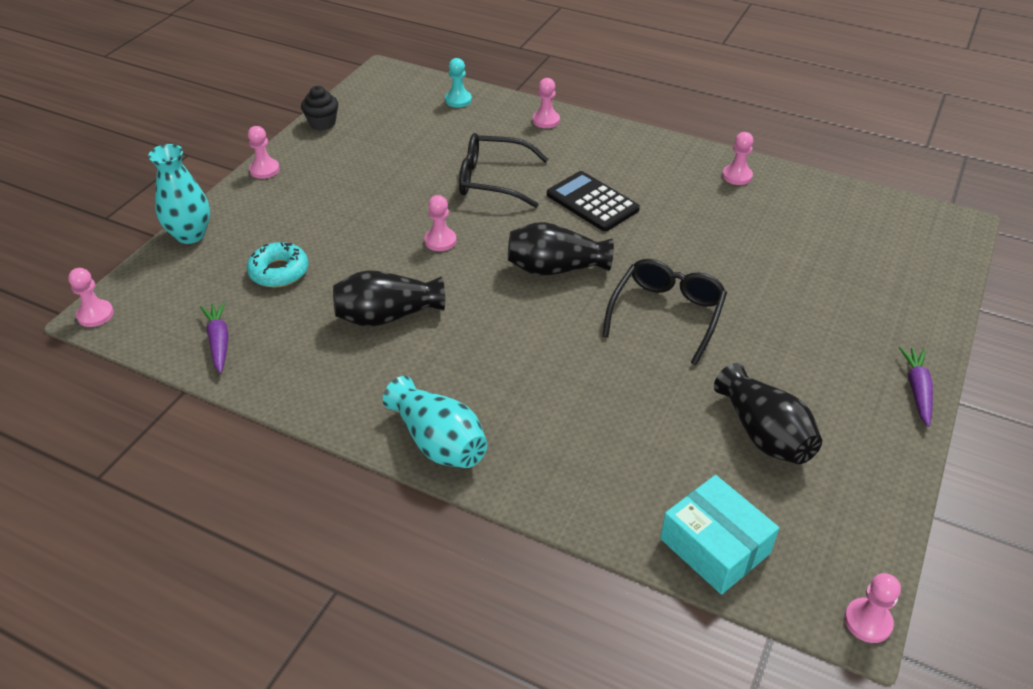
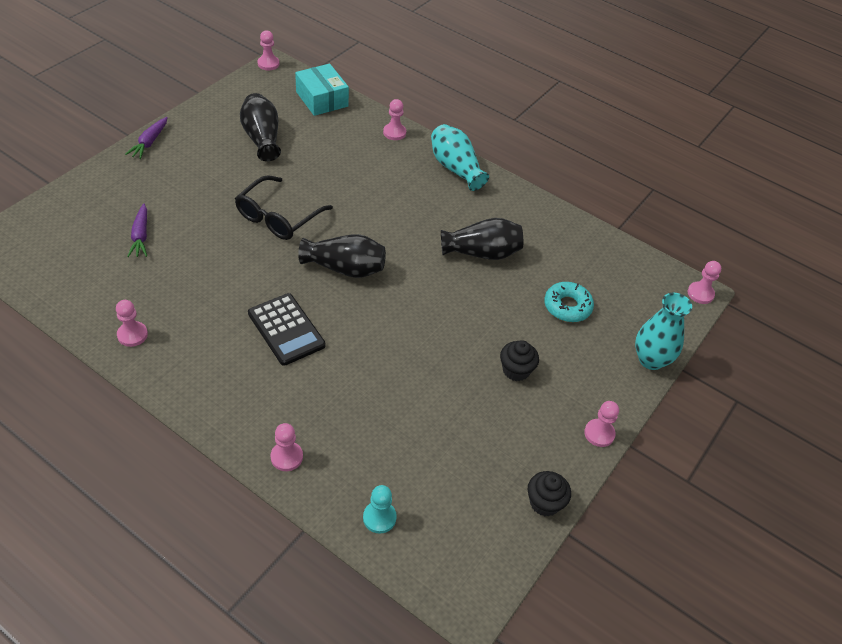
camera: 175 degrees left, 5 degrees up
purple carrot [200,301,229,373] -> purple carrot moved to [127,204,147,257]
pink pawn [424,195,457,251] -> pink pawn moved to [383,99,406,140]
black glasses [459,133,548,208] -> none
none -> black cupcake [500,340,539,381]

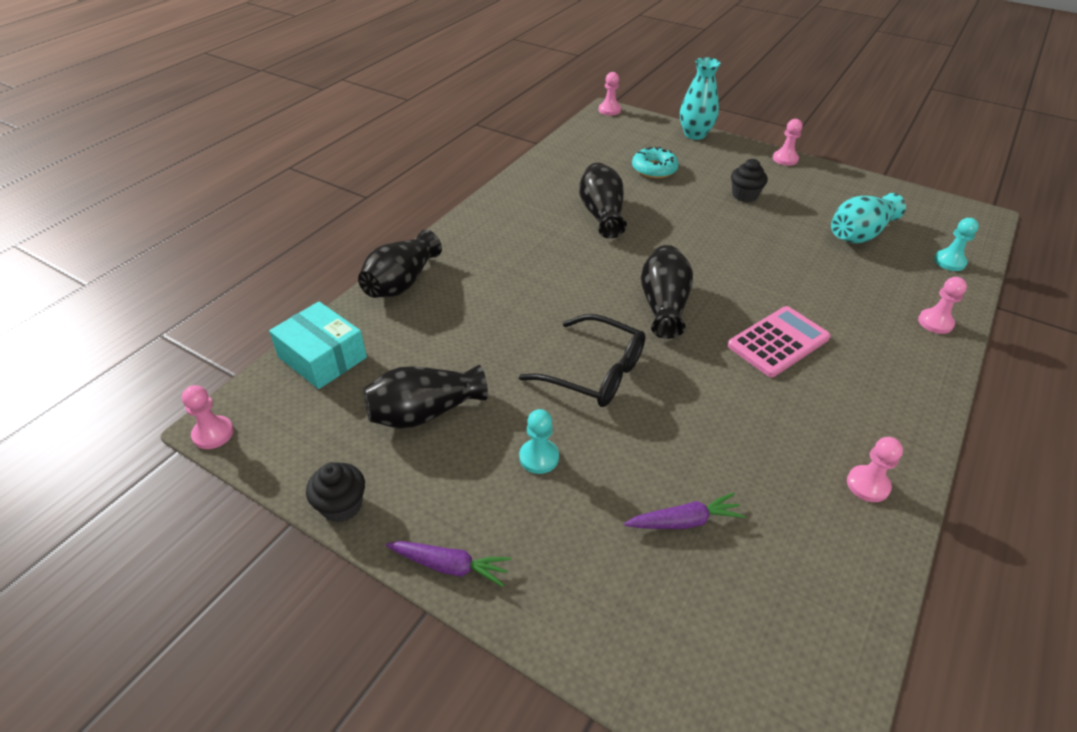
camera: 90 degrees left, 5 degrees down
black calculator [248,293,326,366] -> pink calculator [728,306,831,377]
turquoise box [295,64,349,116] -> turquoise box turned 75 degrees clockwise [269,301,367,389]
pink pawn [383,99,406,140] -> black vase [358,230,442,298]
turquoise vase [431,124,489,191] -> turquoise vase moved to [831,193,906,243]
black cupcake [528,471,571,517] -> black cupcake moved to [306,462,365,523]
none -> turquoise pawn [519,409,559,474]

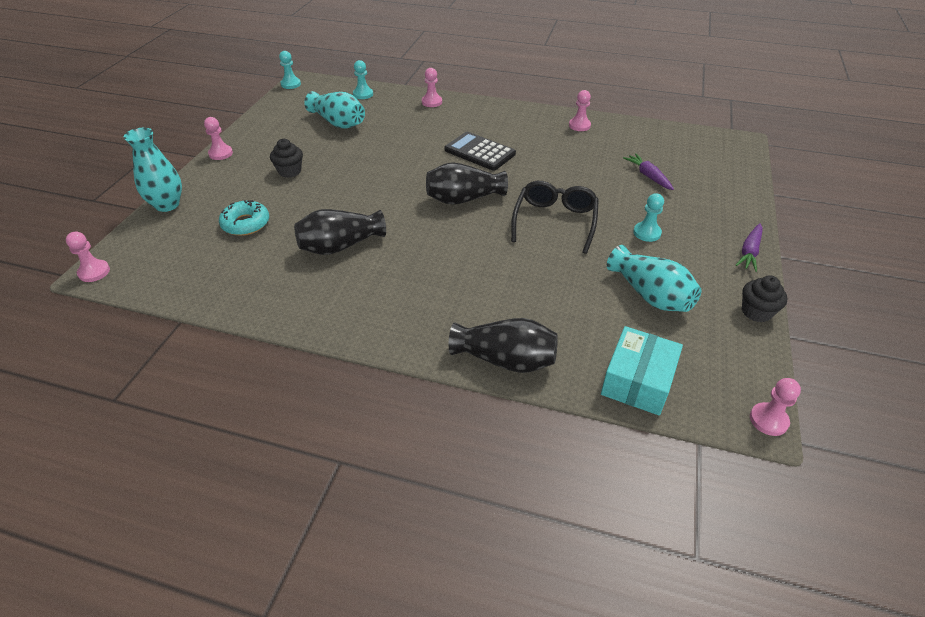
camera: 105 degrees left, 0 degrees up
black vase [363,365,488,429] -> turquoise vase [607,245,701,312]
purple carrot [386,541,511,587] -> purple carrot turned 150 degrees counterclockwise [736,223,763,272]
pink calculator [728,306,831,377] -> black calculator [444,132,516,171]
none -> turquoise pawn [279,51,301,89]

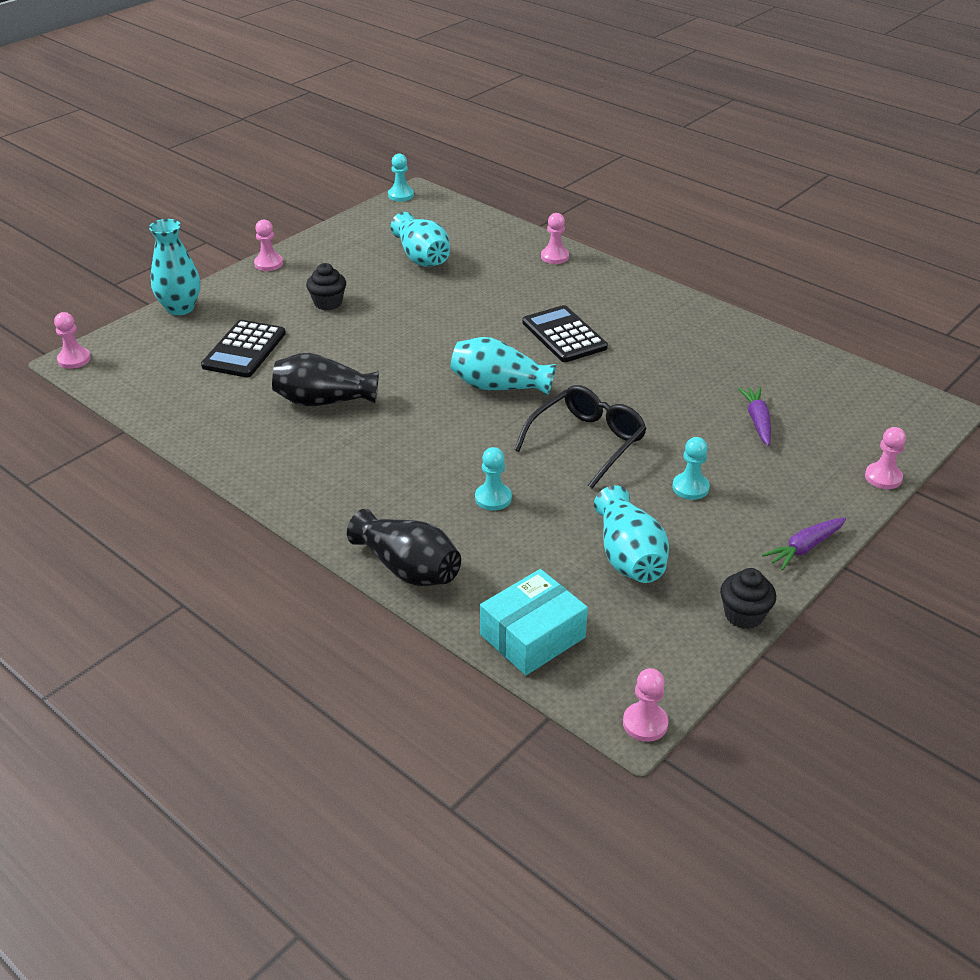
camera: 25 degrees right, 5 degrees down
turquoise donut [219,200,269,236] -> black calculator [201,320,286,377]
turquoise pawn [353,60,373,99] -> turquoise pawn moved to [475,447,512,511]
black vase [426,162,508,205] -> turquoise vase [450,337,556,396]
pink pawn [569,90,591,131] -> pink pawn moved to [865,427,906,489]

